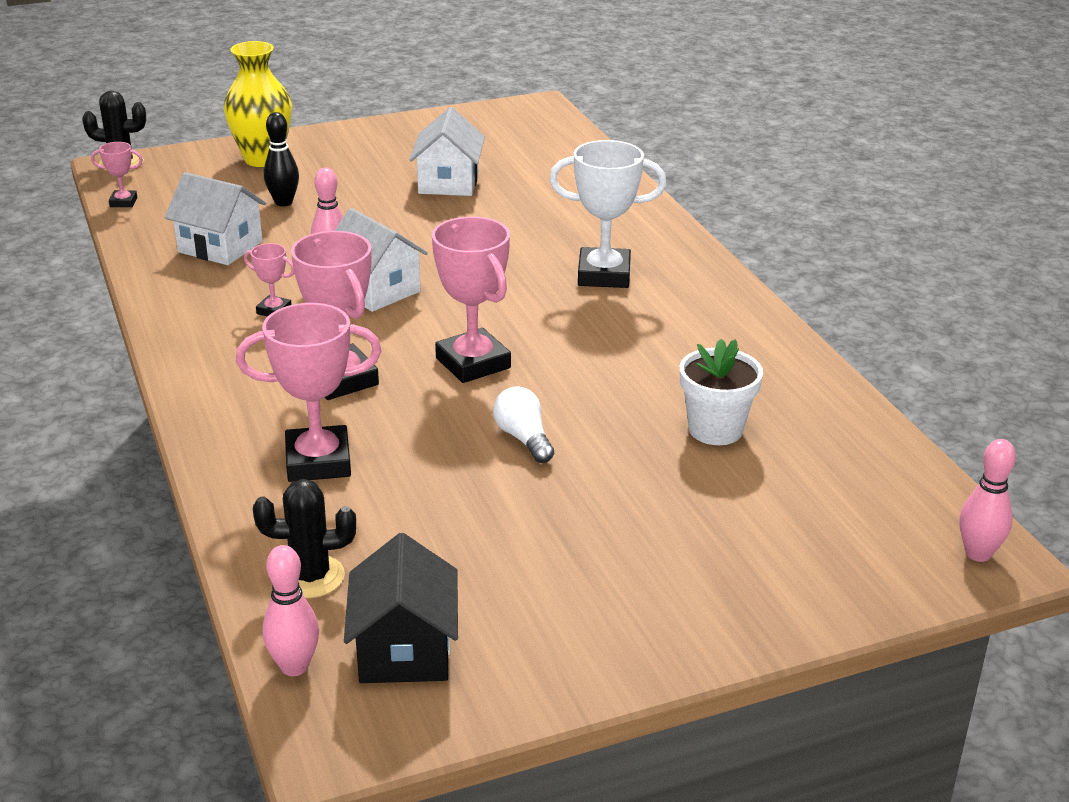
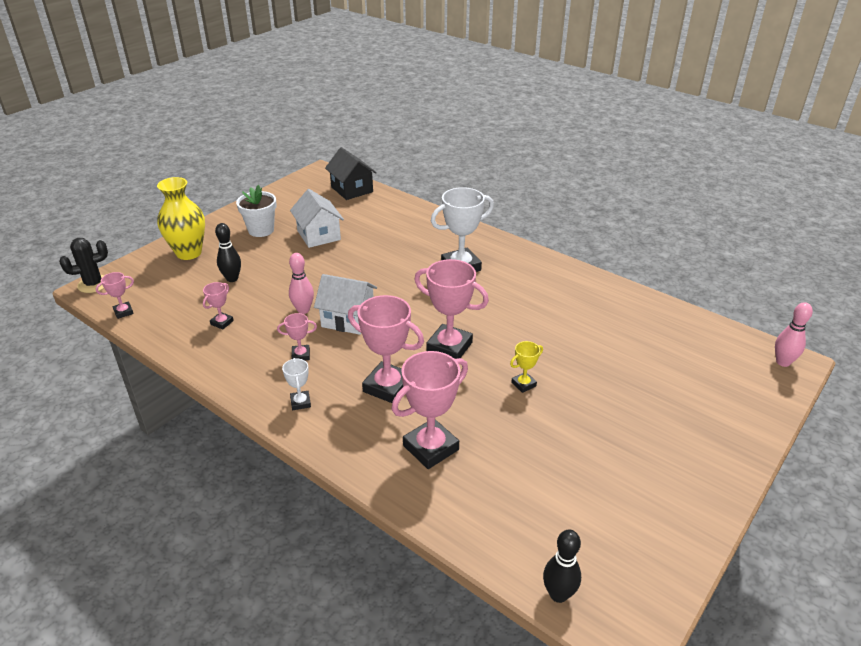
camera: 30 degrees left, 5 degrees up
white house [165,172,266,265] -> pink trophy [203,282,234,329]
black cactus [253,479,356,598] -> none
pink bowling pin [262,545,319,676] -> black bowling pin [543,530,581,603]
black house [344,533,458,683] -> black house moved to [325,147,377,200]
white light bulb [493,386,554,463] -> yellow trophy [510,341,543,393]
white flower pot [680,339,763,445] -> white flower pot moved to [236,185,277,237]
none -> white trophy [282,358,311,410]

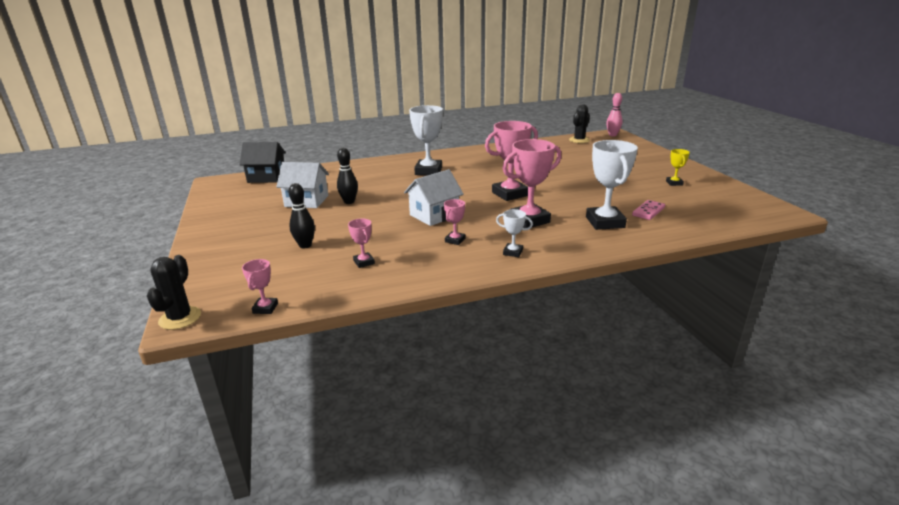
camera: 55 degrees left, 10 degrees down
yellow vase [157,177,205,260] -> none
white flower pot [236,185,277,237] -> none
pink bowling pin [289,253,314,314] -> none
pink trophy [392,351,468,469] -> white trophy [586,140,638,230]
yellow trophy [510,341,543,393] -> yellow trophy moved to [666,149,690,186]
black bowling pin [543,530,581,603] -> black bowling pin moved to [337,148,358,204]
none -> black cactus [569,105,590,143]
none -> pink domino [632,200,665,220]

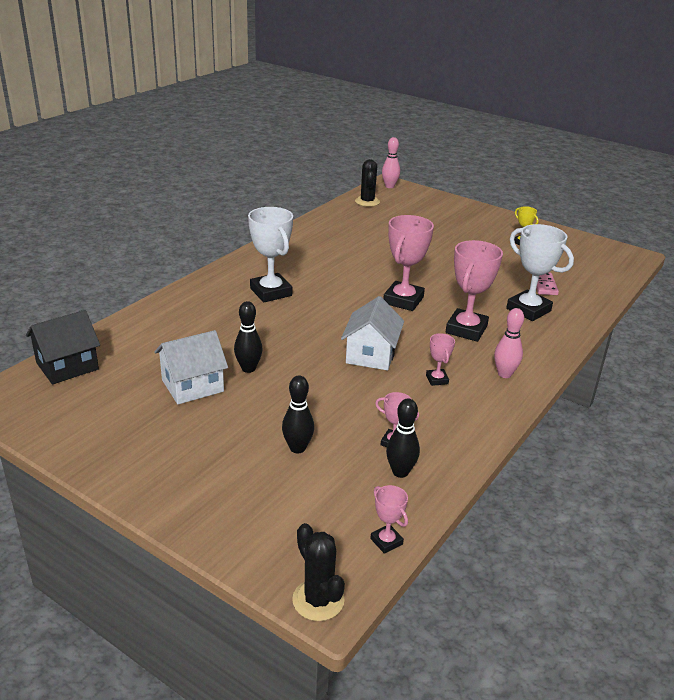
camera: 40 degrees left, 5 degrees up
white trophy [496,209,533,257] -> pink bowling pin [494,308,524,378]
none -> black bowling pin [386,398,420,478]

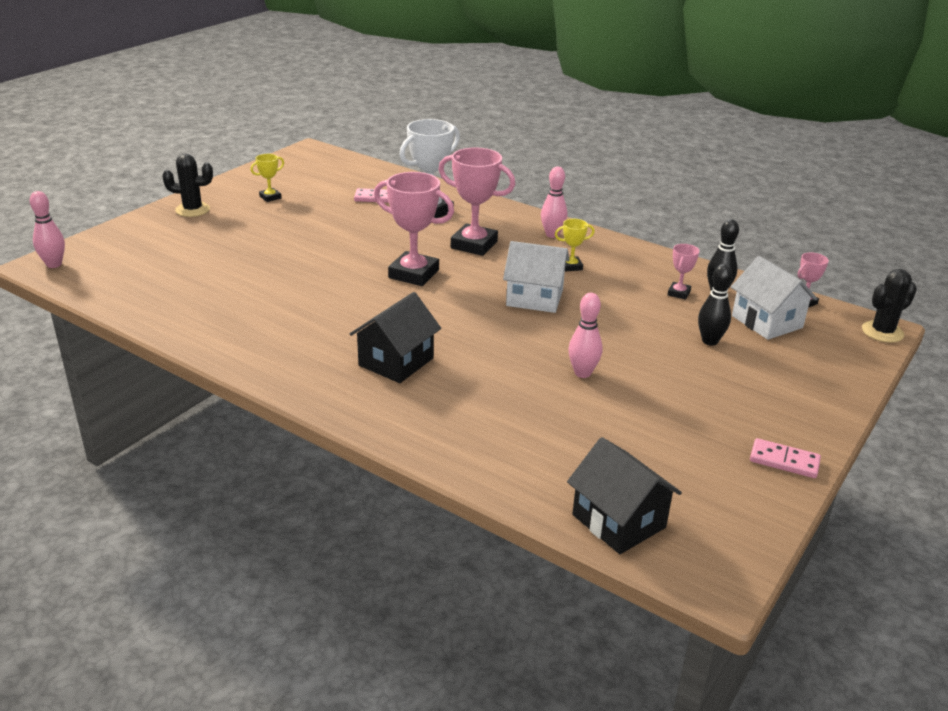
camera: 90 degrees left, 0 degrees up
white house [154,330,228,404] -> white house moved to [731,256,817,340]
black bowling pin [234,301,263,373] -> pink bowling pin [568,293,602,378]
white trophy [248,207,293,302] -> black house [350,292,441,383]
black cactus [355,159,380,207] -> black cactus moved to [162,154,213,217]
pink trophy [426,333,455,386] -> yellow trophy [555,219,595,271]
none -> pink domino [750,438,821,478]

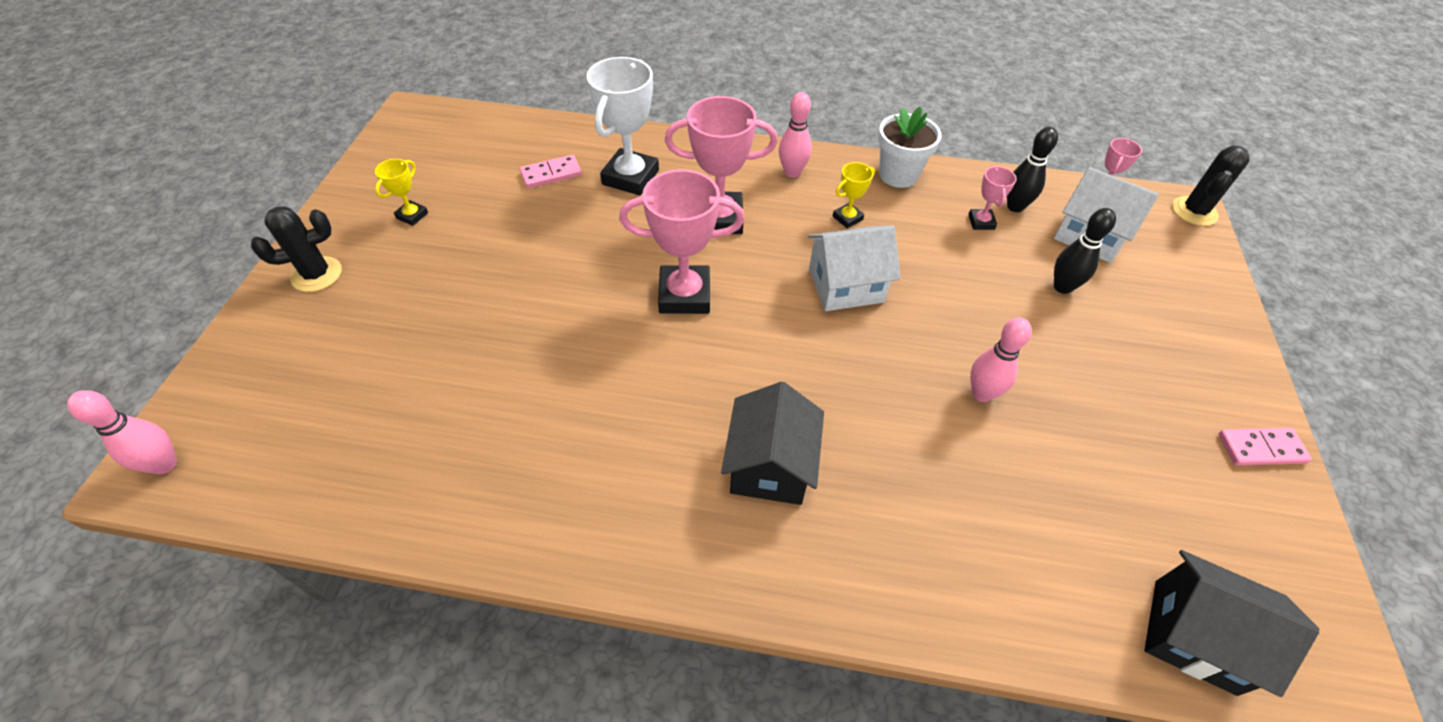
camera: 25 degrees left, 20 degrees up
none -> white flower pot [878,107,942,188]

